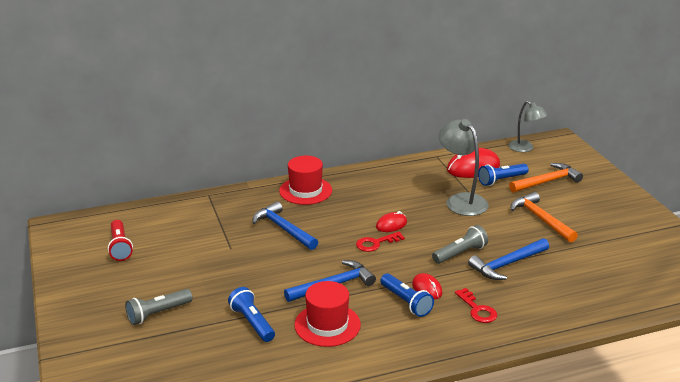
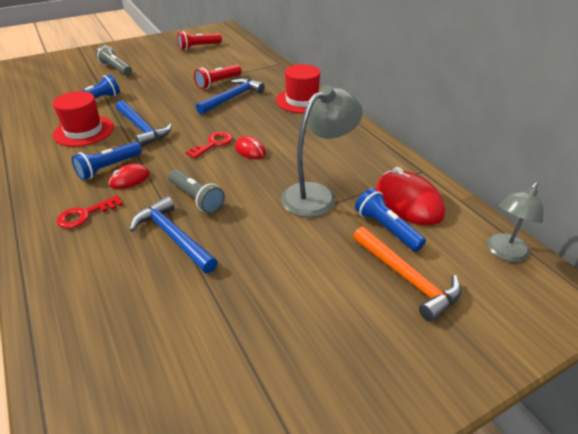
camera: 80 degrees right, 10 degrees up
red key [356,232,405,252] -> red key turned 75 degrees clockwise [186,132,232,159]
orange hammer [511,192,578,242] -> none
none -> red flashlight [194,65,242,89]

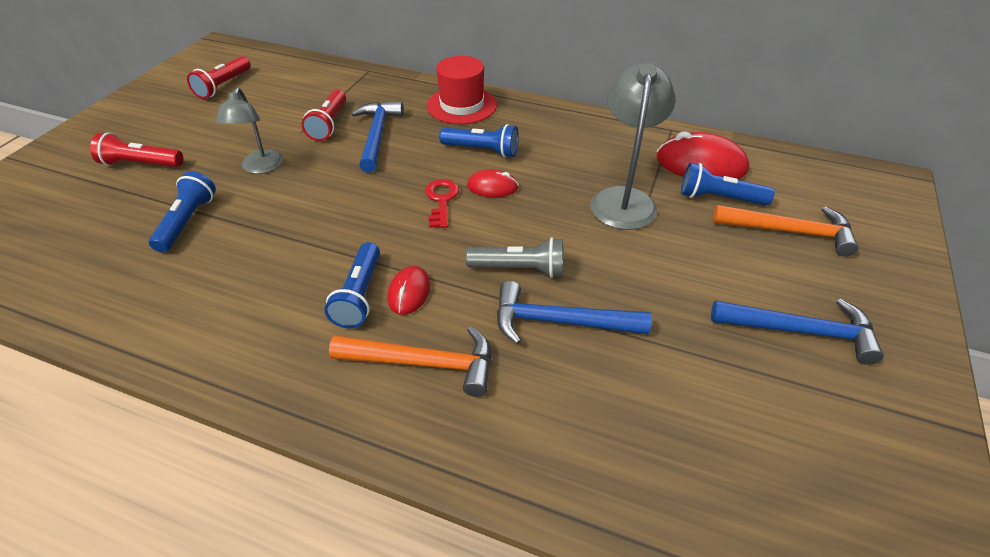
camera: 40 degrees left, 5 degrees up
red hat [53,91,114,147] -> none
red key [57,195,123,229] -> orange hammer [329,326,491,397]
grey flashlight [95,45,132,76] -> red flashlight [90,132,183,167]
blue hammer [116,100,172,147] -> blue hammer moved to [711,299,884,365]
grey lamp [487,182,544,262] -> grey lamp moved to [216,87,283,174]
none -> blue flashlight [439,124,519,158]

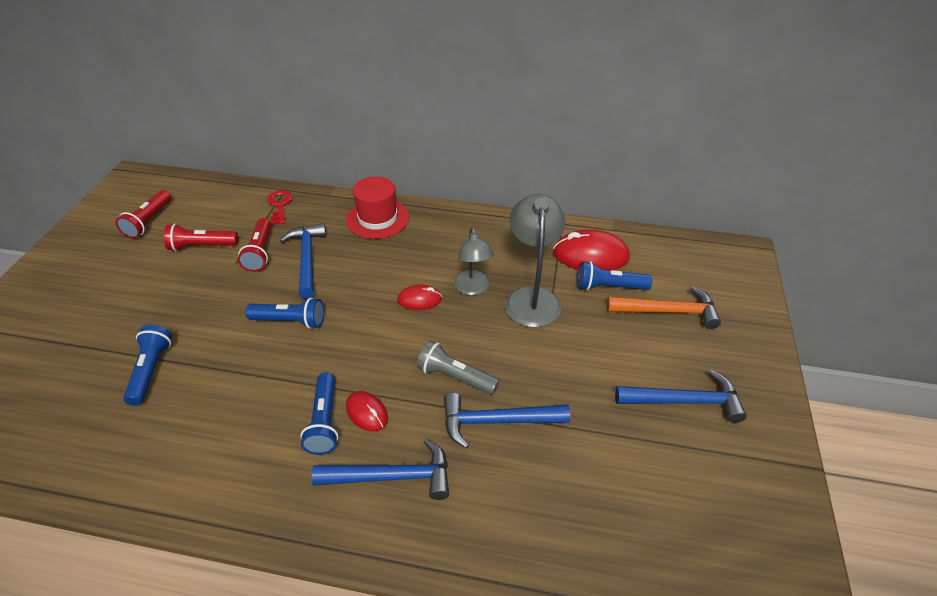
camera: 10 degrees left, 0 degrees up
red flashlight [90,132,183,167] -> red flashlight moved to [164,223,238,251]
grey lamp [216,87,283,174] -> grey lamp moved to [454,227,494,295]
orange hammer [329,326,491,397] -> blue hammer [312,439,449,500]
red mouse [387,266,430,315] -> red mouse turned 45 degrees counterclockwise [346,391,388,432]
red key [425,179,459,228] -> red key moved to [267,190,293,225]
blue flashlight [439,124,519,158] -> blue flashlight moved to [245,298,324,329]
grey flashlight [466,237,563,278] -> grey flashlight turned 150 degrees counterclockwise [417,340,500,395]

